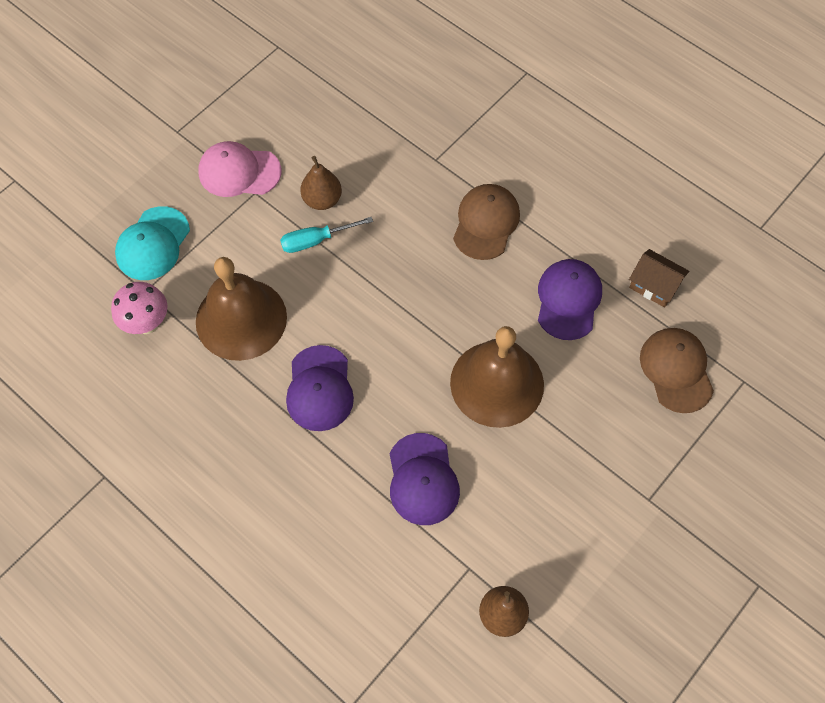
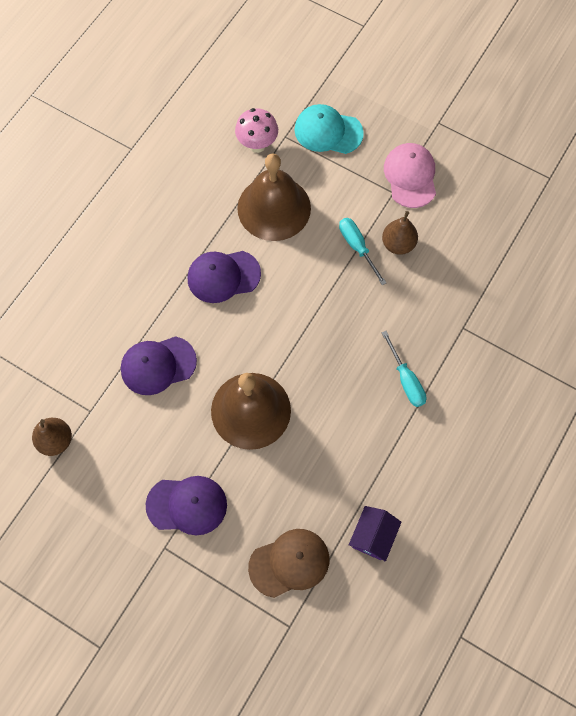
camera: 80 degrees right, 5 degrees up
brown cap [453,184,520,260] -> turquoise screwdriver [381,331,426,407]
purple cap [538,259,602,340] -> purple cap moved to [146,476,227,535]
brown house [629,249,689,308] -> purple house [349,506,401,562]

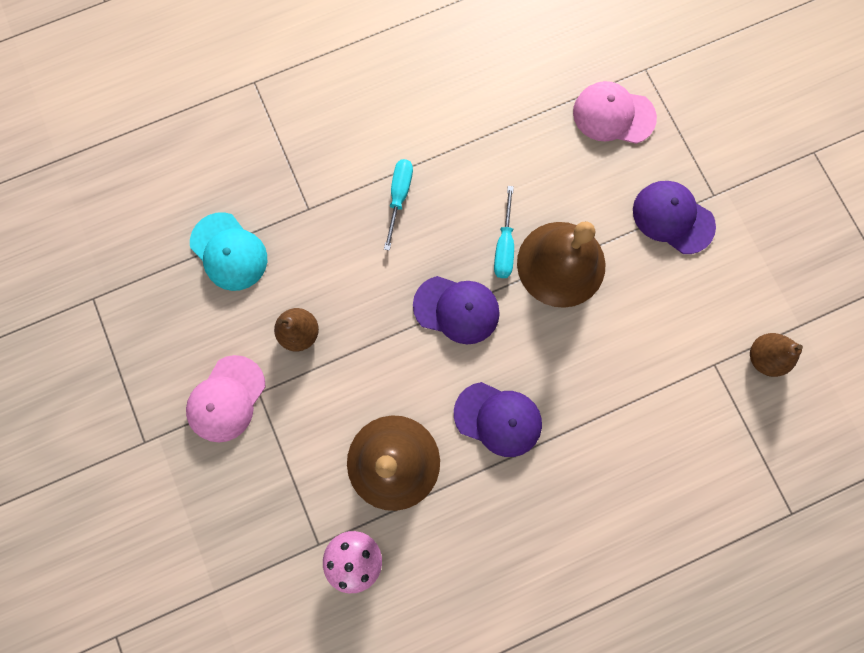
camera: 145 degrees left, 10 degrees up
purple cap [121,336,197,395] -> purple cap moved to [413,276,500,344]
brown cap [248,529,329,598] -> pink cap [573,81,657,144]
turquoise cap [294,104,364,154] -> turquoise cap moved to [190,212,267,291]
turquoise screwdriver [339,218,386,285] -> turquoise screwdriver moved to [494,186,514,278]
purple house [349,506,401,562] -> none

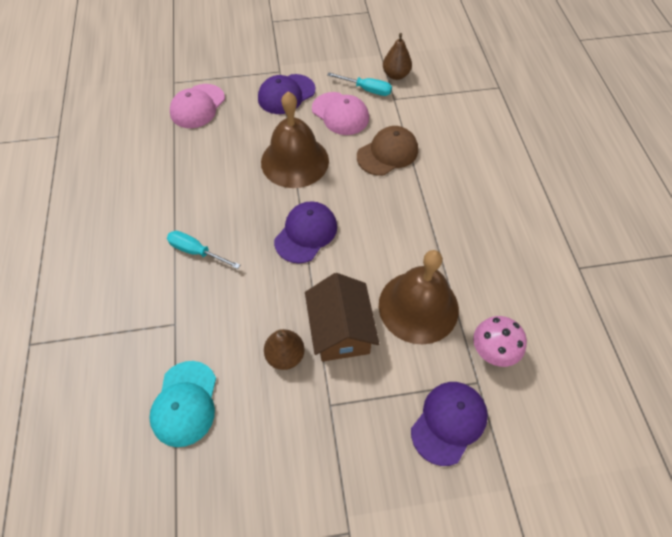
camera: 75 degrees left, 20 degrees down
pink cap [186,355,265,442] -> pink cap moved to [312,92,369,135]
turquoise cap [190,212,267,291] -> turquoise cap turned 120 degrees clockwise [149,361,216,447]
purple cap [454,382,542,457] -> purple cap moved to [411,382,488,466]
turquoise screwdriver [494,186,514,278] -> turquoise screwdriver moved to [327,73,392,96]
none -> brown house [305,273,379,362]
none -> brown cap [357,126,418,176]

